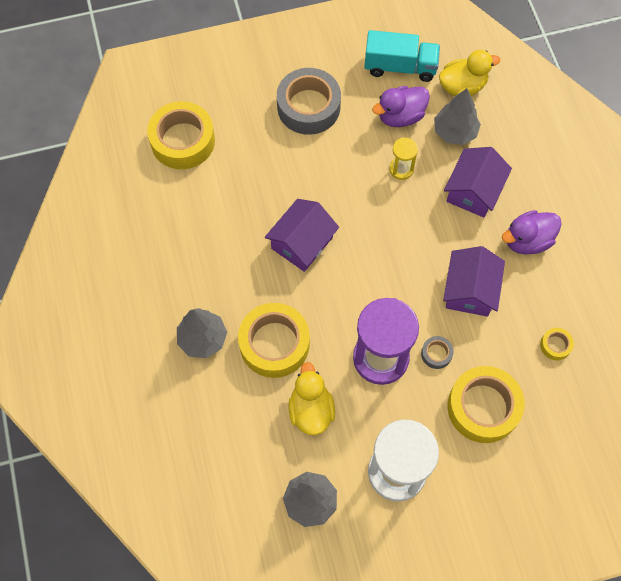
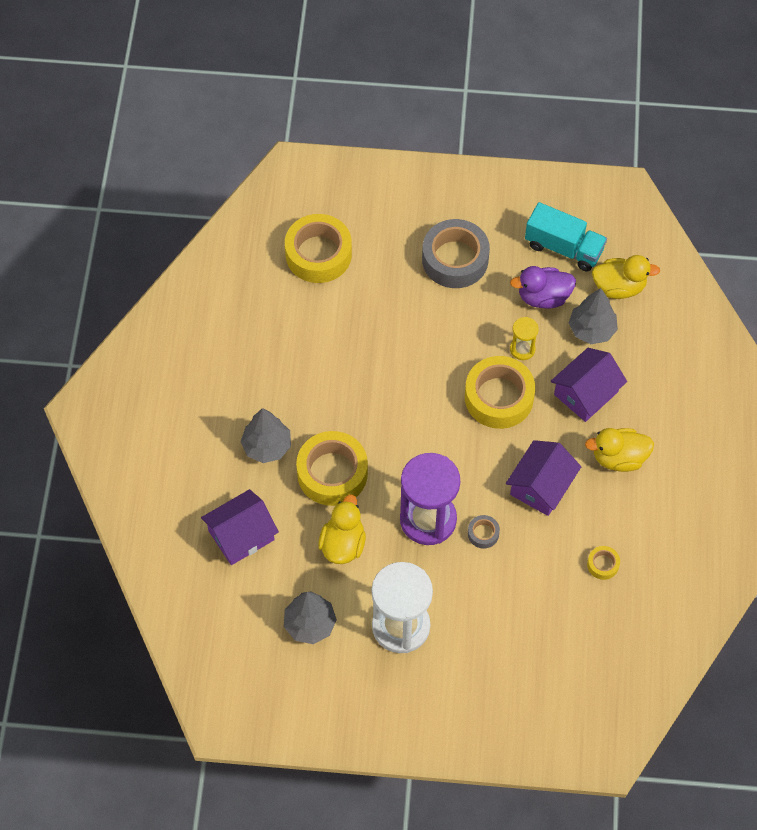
camera: 20 degrees right, 5 degrees down
purple house [265,199,339,272] -> purple house moved to [201,489,279,565]
yellow tape [447,366,525,443] -> yellow tape moved to [465,356,535,429]
purple duck [502,210,562,254] -> yellow duck [585,428,654,472]

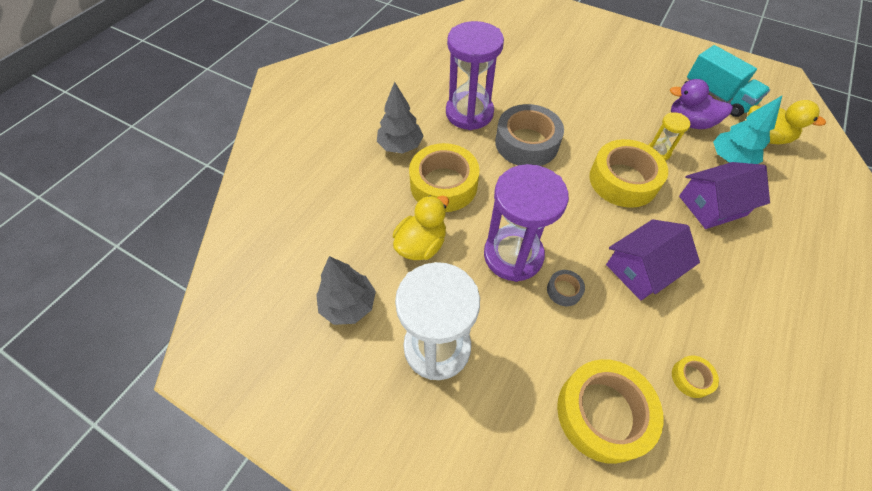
camera: 25 degrees right, 5 degrees down
purple house [201,489,279,565] -> none
yellow tape [285,214,352,283] -> yellow tape moved to [557,359,664,464]
grey tape [422,219,490,288] -> grey tape moved to [495,104,564,166]
grey tree [569,288,618,344] -> turquoise tree [713,96,782,164]
yellow duck [585,428,654,472] -> none
none -> purple hourglass [446,21,504,130]

